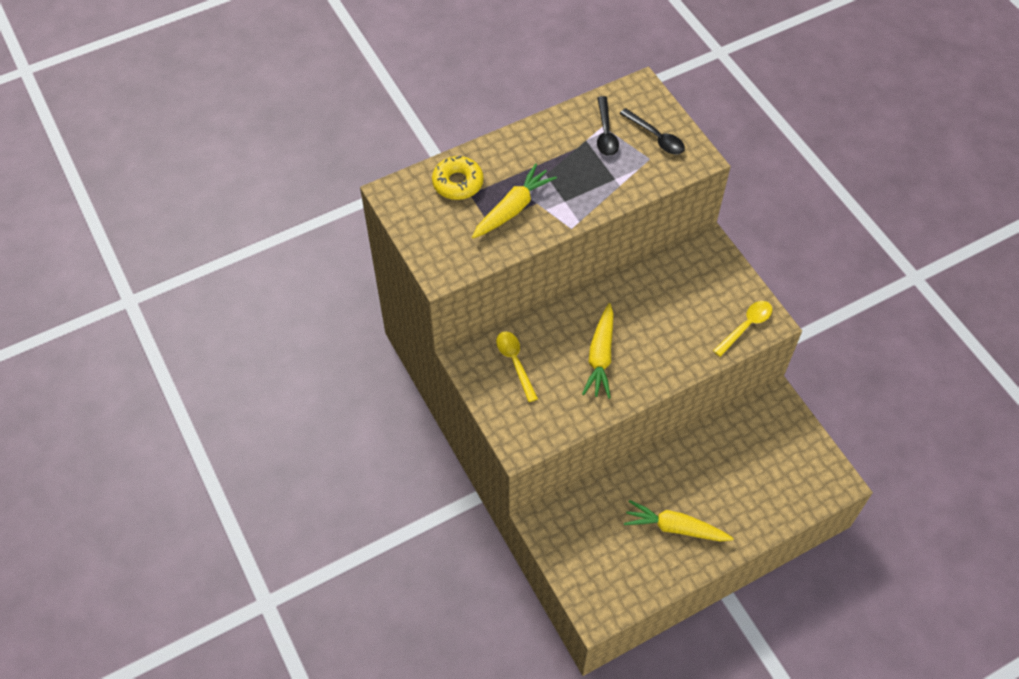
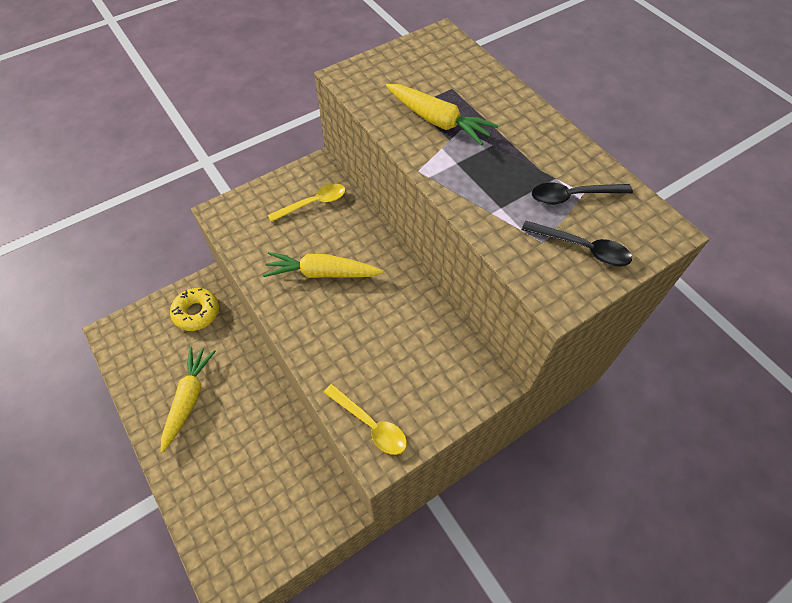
camera: 85 degrees right, 0 degrees up
yellow donut [432,156,483,200] -> yellow donut moved to [170,288,219,331]
black spoon [620,108,685,155] -> black spoon turned 105 degrees counterclockwise [522,221,632,267]

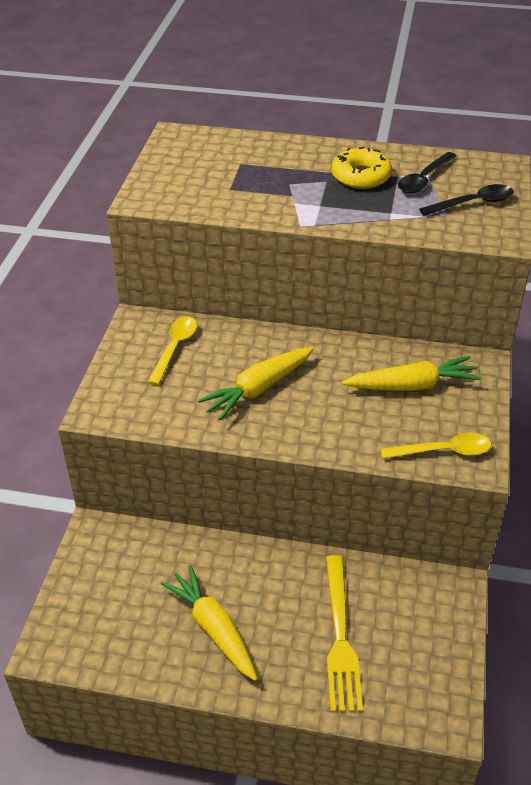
camera: 45 degrees left, 15 degrees down
yellow donut [170,288,219,331] -> yellow donut moved to [332,147,392,189]
yellow carrot [386,84,499,146] -> yellow carrot moved to [342,356,481,391]
none -> yellow fork [326,555,363,712]

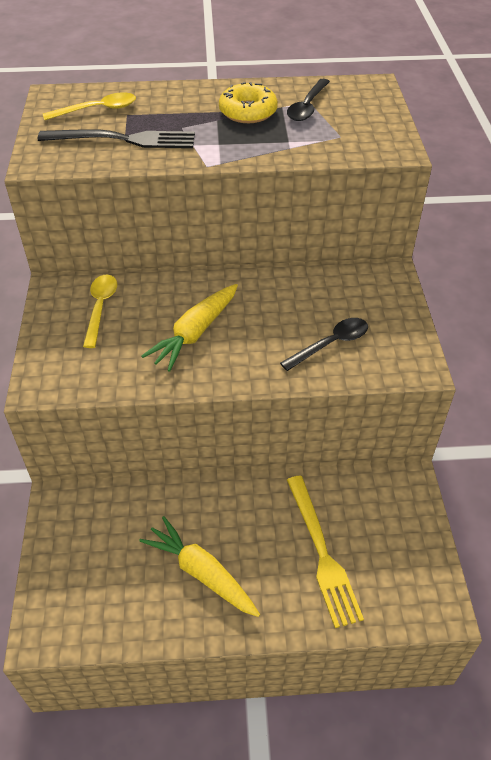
camera: 15 degrees left, 5 degrees up
yellow carrot [342,356,481,391] -> none
yellow spoon [380,433,491,459] -> yellow spoon moved to [43,92,136,120]
black spoon [419,184,514,216] -> black spoon moved to [280,318,368,371]
none -> black fork [38,129,195,148]

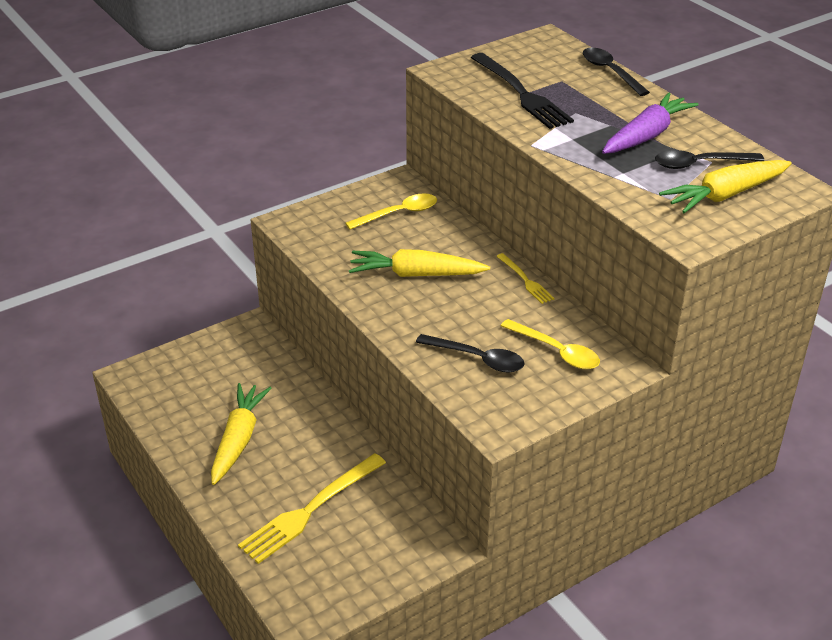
camera: 60 degrees right, 10 degrees down
yellow spoon [43,92,136,120] -> yellow spoon moved to [501,319,600,369]
yellow donut [219,82,278,123] -> purple carrot [602,92,699,154]
none -> yellow fork [496,253,554,304]
none -> black spoon [583,47,650,96]
none -> yellow carrot [659,160,792,213]

